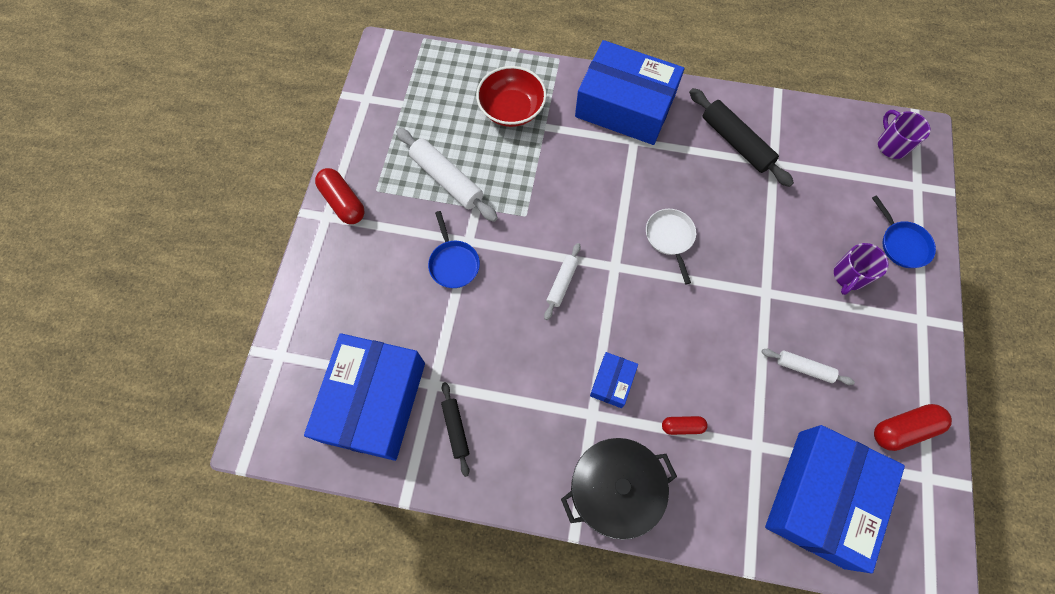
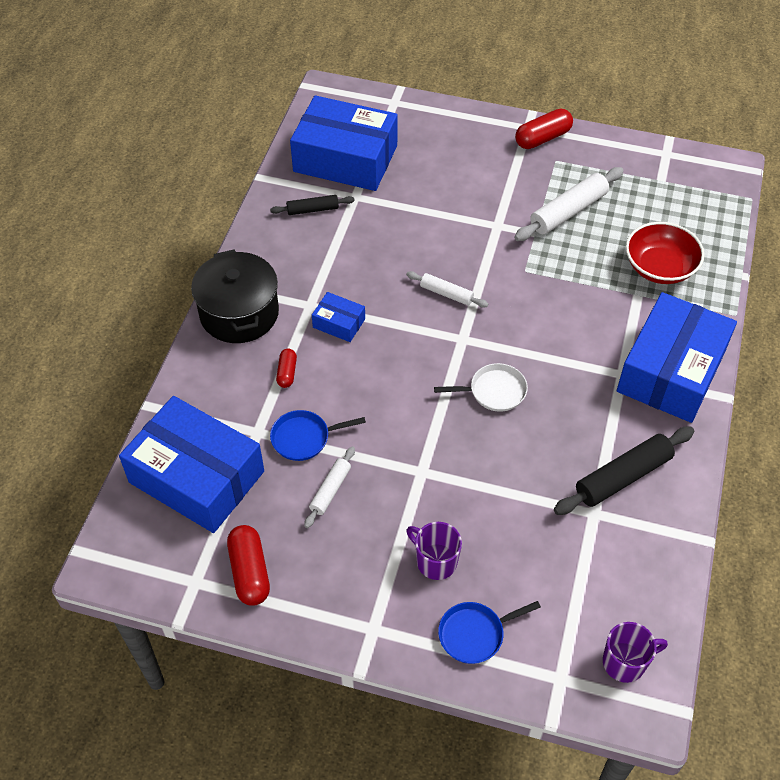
camera: 95 degrees right, 15 degrees down
blue pan [428,211,480,288] -> blue pan moved to [270,410,366,461]

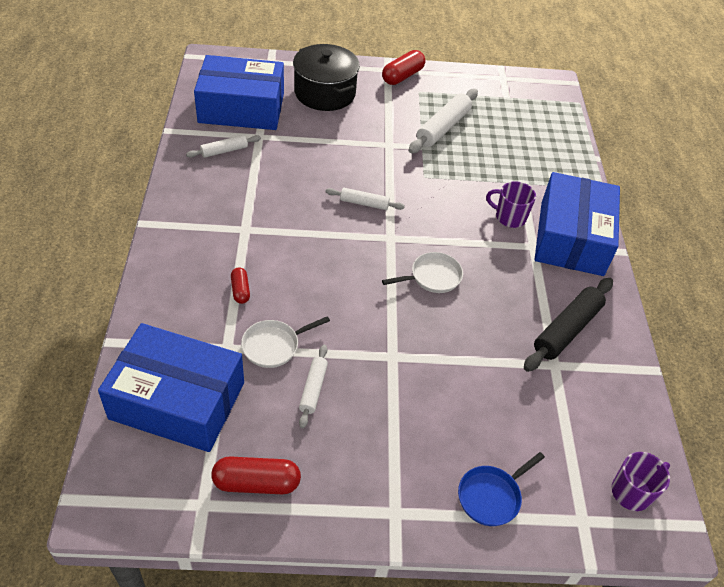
camera: 20 degrees left, 5 degrees down
black pot [191,250,279,343] -> black pot moved to [293,44,360,111]
red capsule [227,525,270,606] -> red capsule turned 60 degrees counterclockwise [212,456,301,494]
black rolling pin [270,195,355,215] -> white rolling pin [186,135,261,158]
blue pan [270,410,366,461] -> white pan [241,316,330,368]
blue box [312,292,365,342] -> none
purple mug [406,522,462,580] -> purple mug moved to [486,181,536,228]
red bowl [626,222,705,284] -> none

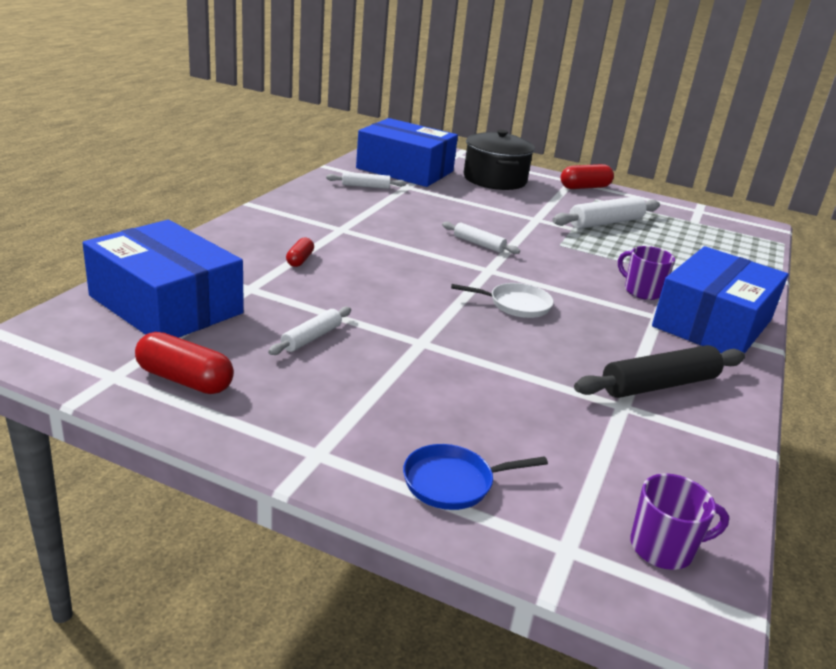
camera: 25 degrees right, 20 degrees down
white pan [241,316,330,368] -> none

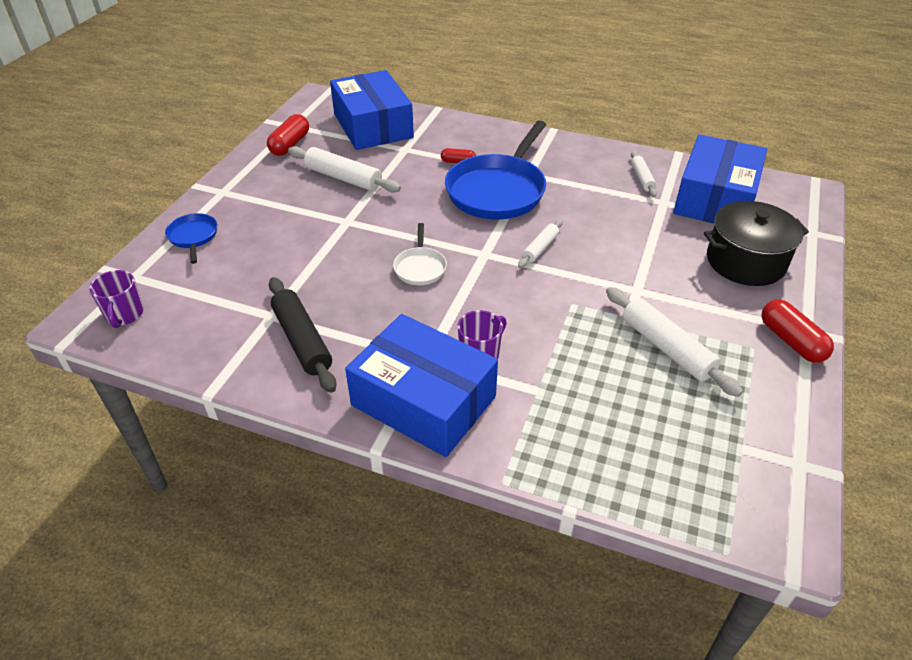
camera: 90 degrees right, 15 degrees up
blue box [83,220,244,338] -> blue box turned 60 degrees counterclockwise [330,70,414,150]
white rolling pin [268,307,351,355] -> white rolling pin [288,146,401,193], size x1.74
none -> blue pan [445,121,546,220]

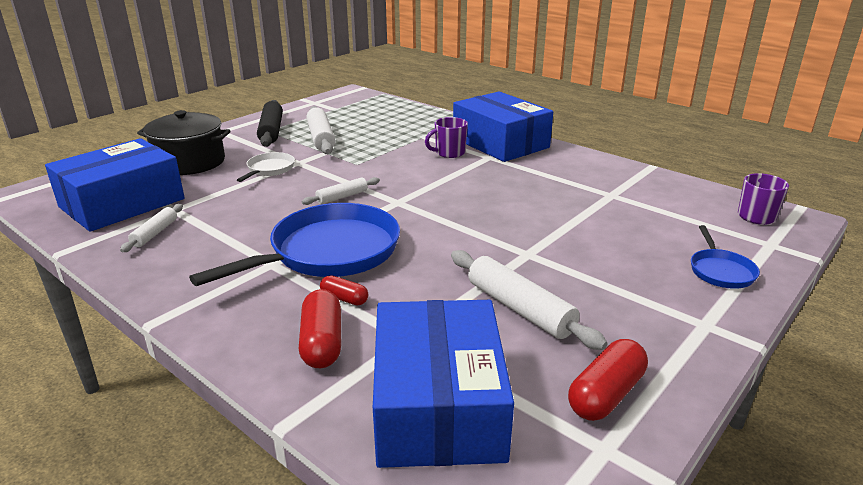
camera: 160 degrees left, 15 degrees down
black rolling pin [269,277,336,393] -> black rolling pin moved to [257,100,283,147]
white pan [393,223,447,285] -> white pan moved to [237,152,295,182]
red capsule [762,299,834,363] -> red capsule moved to [299,289,341,368]

